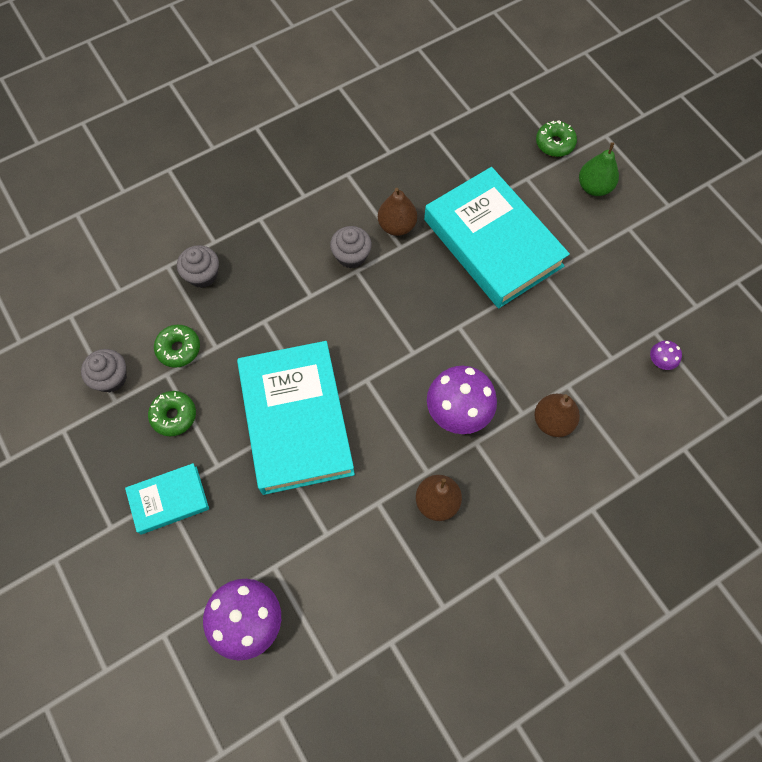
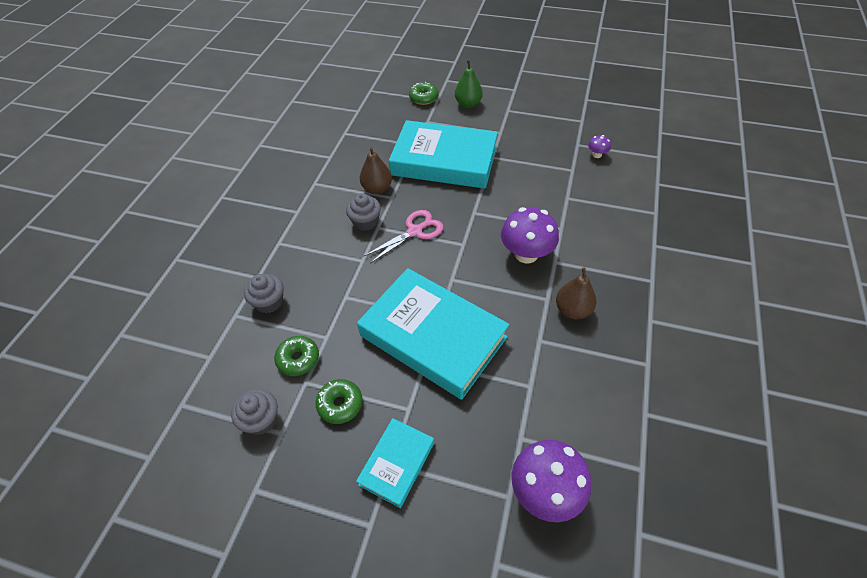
camera: 40 degrees left, 15 degrees down
brown pear [534,394,580,437] -> none
none -> pink scissors [364,210,443,263]

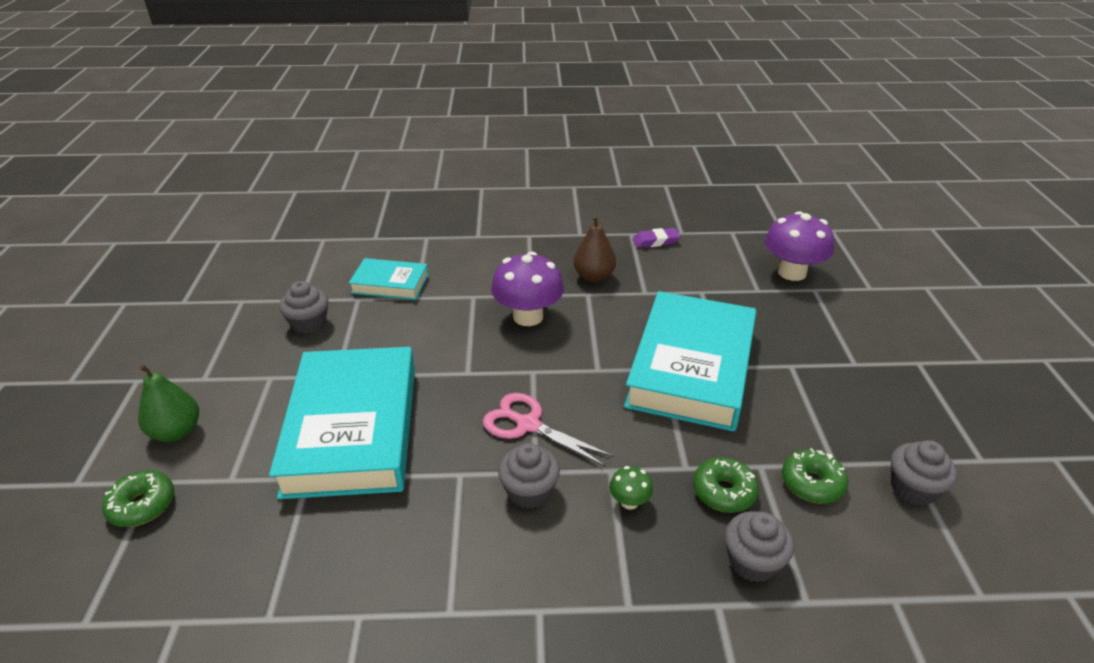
camera: 110 degrees left, 15 degrees down
green donut [316,379,363,424] -> green donut moved to [693,457,759,513]
turquoise book [356,418,434,508] -> turquoise book moved to [349,258,429,300]
brown pear [360,147,392,194] -> none
purple mushroom [588,135,611,158] -> none
none -> grey cupcake [279,281,328,334]
none -> green mushroom [609,466,653,509]
none -> purple eraser [633,228,680,248]

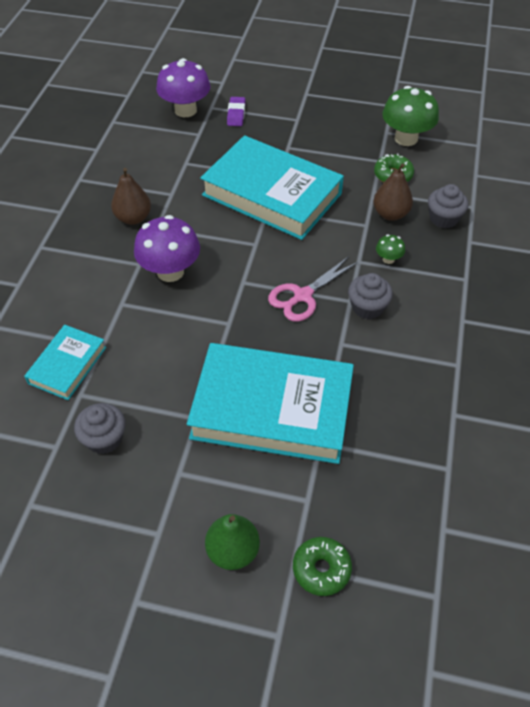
camera: 75 degrees left, 15 degrees up
purple eraser [633,228,680,248] -> purple eraser moved to [227,97,245,126]
green donut [693,457,759,513] -> brown pear [373,163,413,221]
grey cupcake [891,440,957,506] -> green mushroom [382,86,439,146]

